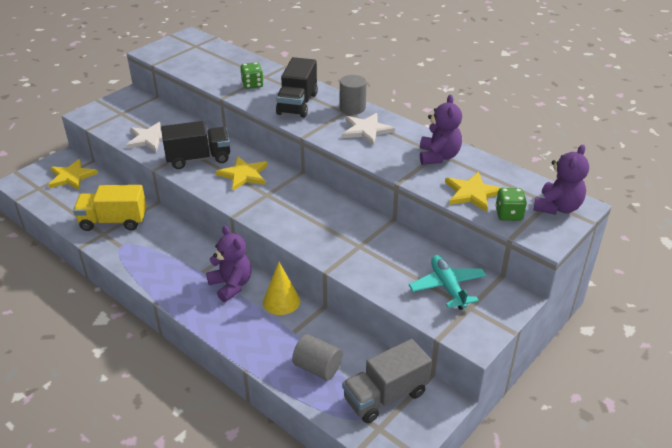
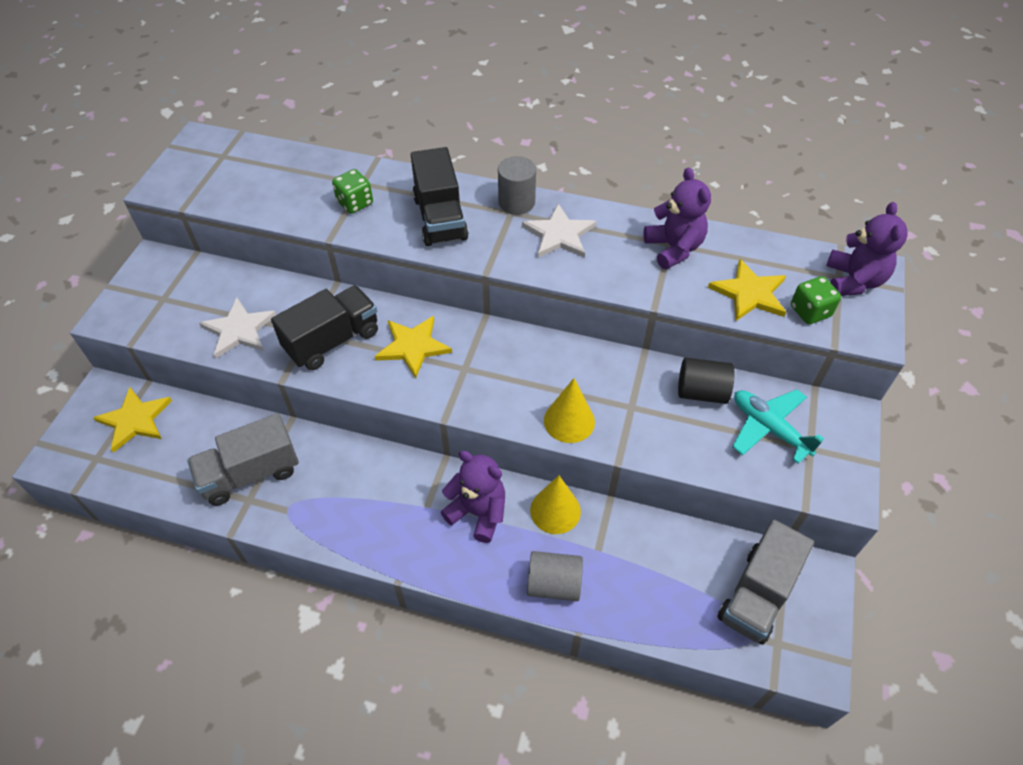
camera: 25 degrees left, 15 degrees up
yellow truck [73,185,147,231] -> grey truck [187,413,299,506]
grey cylinder [292,334,342,380] -> grey cylinder moved to [527,551,583,601]
none -> yellow cone [544,378,595,443]
none -> black cylinder [678,358,734,404]

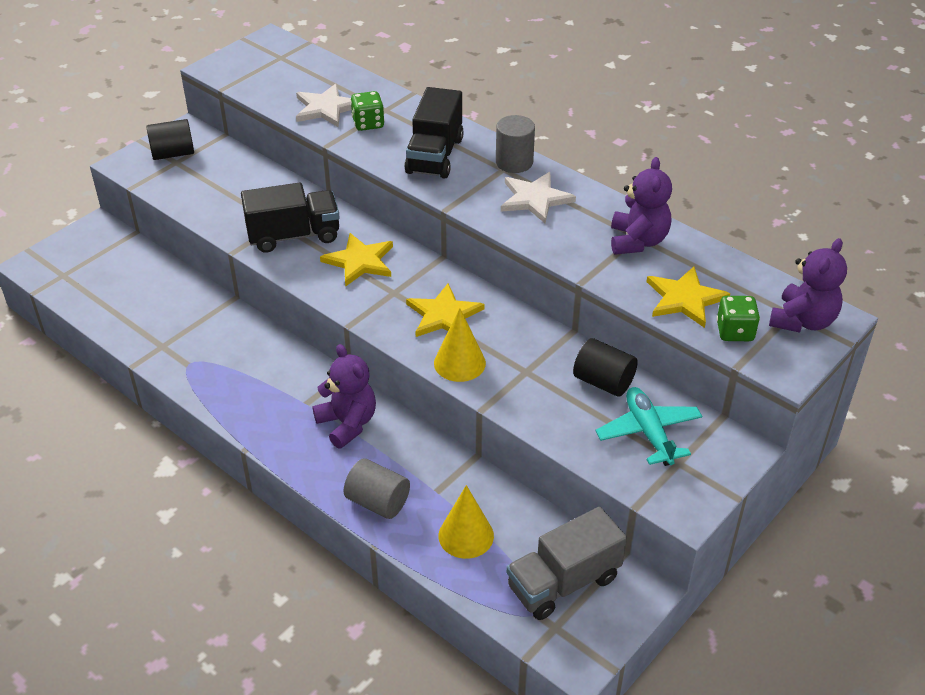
camera: 25 degrees right, 10 degrees down
yellow star [93,387,172,453] -> yellow star moved to [406,283,485,337]
grey truck [187,413,299,506] -> none
white star [199,298,276,358] -> white star moved to [296,83,352,127]
yellow cone [530,475,581,534] -> yellow cone moved to [439,485,494,559]
none -> black cylinder [146,119,194,160]

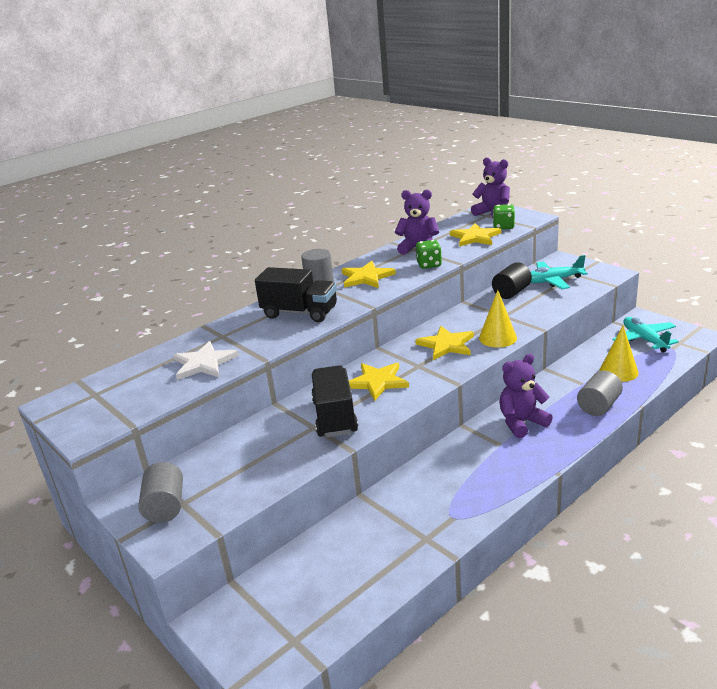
camera: 80 degrees left, 15 degrees down
black cylinder [146,119,194,160] -> grey cylinder [138,462,183,523]
green dice [351,91,385,131] -> green dice moved to [416,240,442,269]
white star [501,172,576,223] -> yellow star [342,261,396,288]
grey truck [506,507,627,620] -> turquoise plane [613,317,679,352]

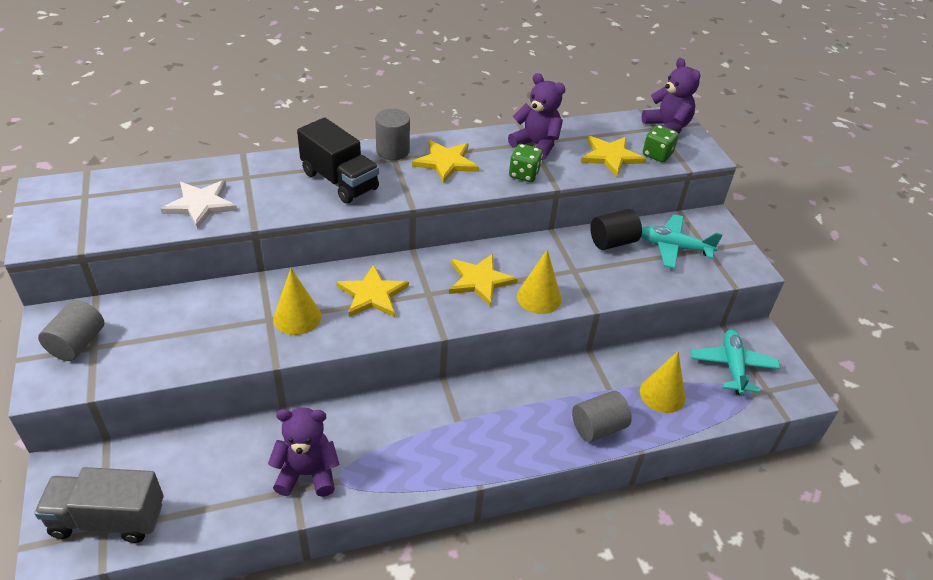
camera: 20 degrees right, 15 degrees up
black truck [311,365,358,437] -> yellow cone [273,268,321,335]
purple teddy bear [499,354,553,438] -> purple teddy bear moved to [268,407,340,497]
none -> grey truck [34,467,164,543]

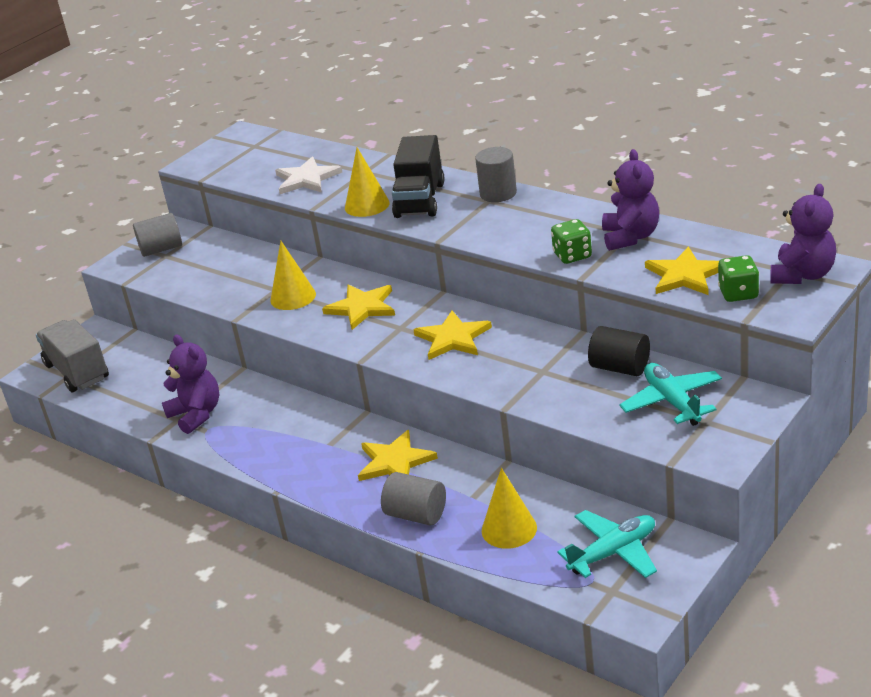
camera: 60 degrees right, 10 degrees down
yellow star [412,140,479,184] -> yellow star moved to [358,430,438,481]
yellow cone [517,249,562,314] -> yellow cone moved to [345,148,390,217]

